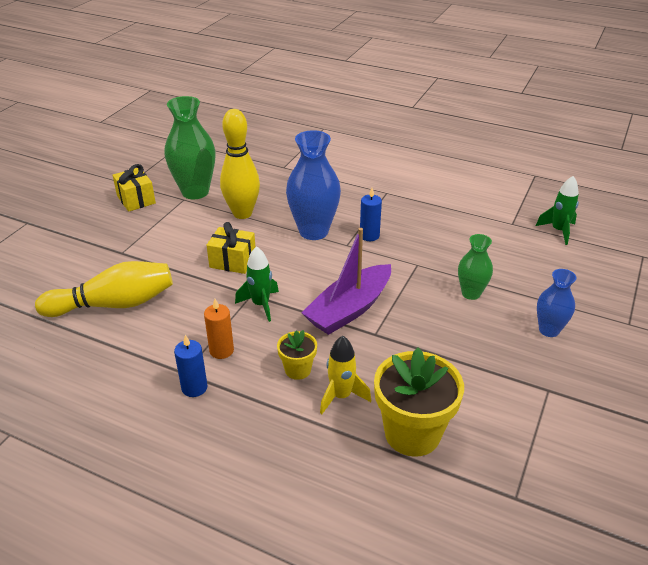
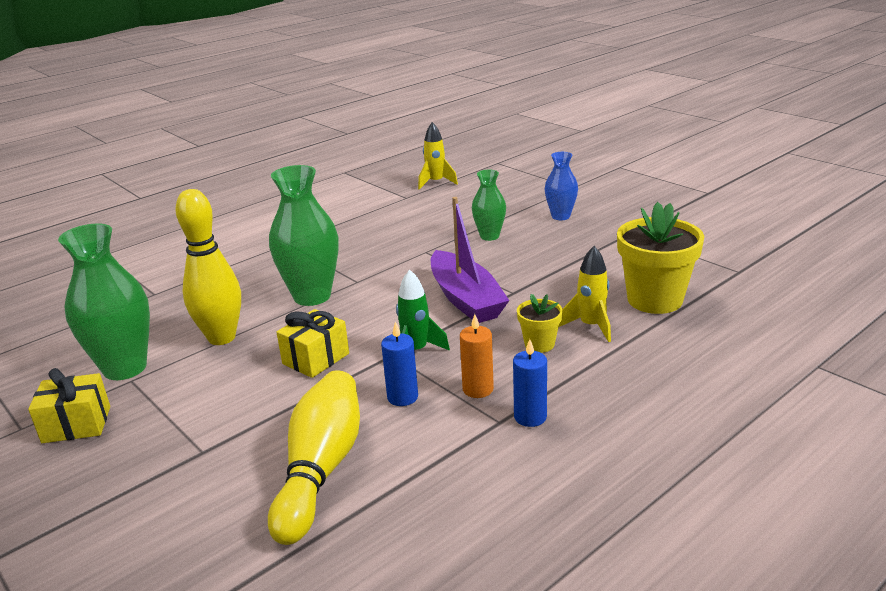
camera: 65 degrees left, 10 degrees down
blue vase [286,130,341,240] -> green vase [269,165,339,306]
blue candle [360,188,382,241] -> blue candle moved to [381,321,418,406]
green rocket [536,176,579,245] -> yellow rocket [418,122,458,190]

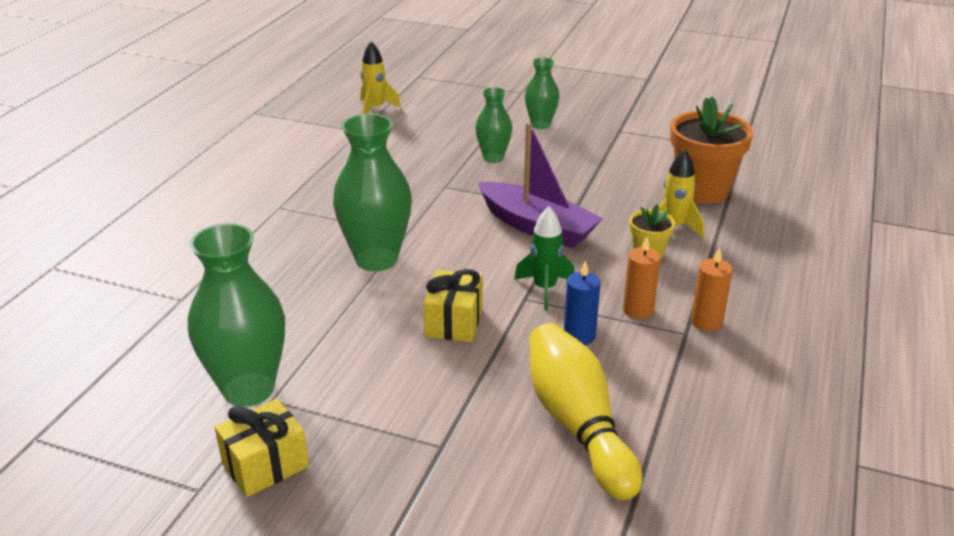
camera: 30 degrees left, 5 degrees up
yellow bowling pin [175,189,241,345] -> none
blue candle [513,339,547,427] -> orange candle [691,247,733,331]
blue vase [545,152,578,220] -> green vase [525,57,559,129]
yellow flower pot [617,202,704,314] -> orange flower pot [670,97,753,204]

